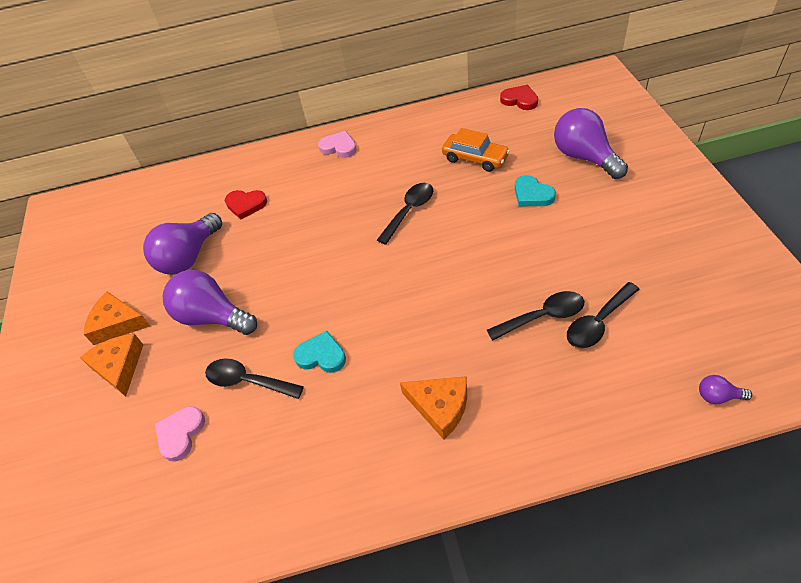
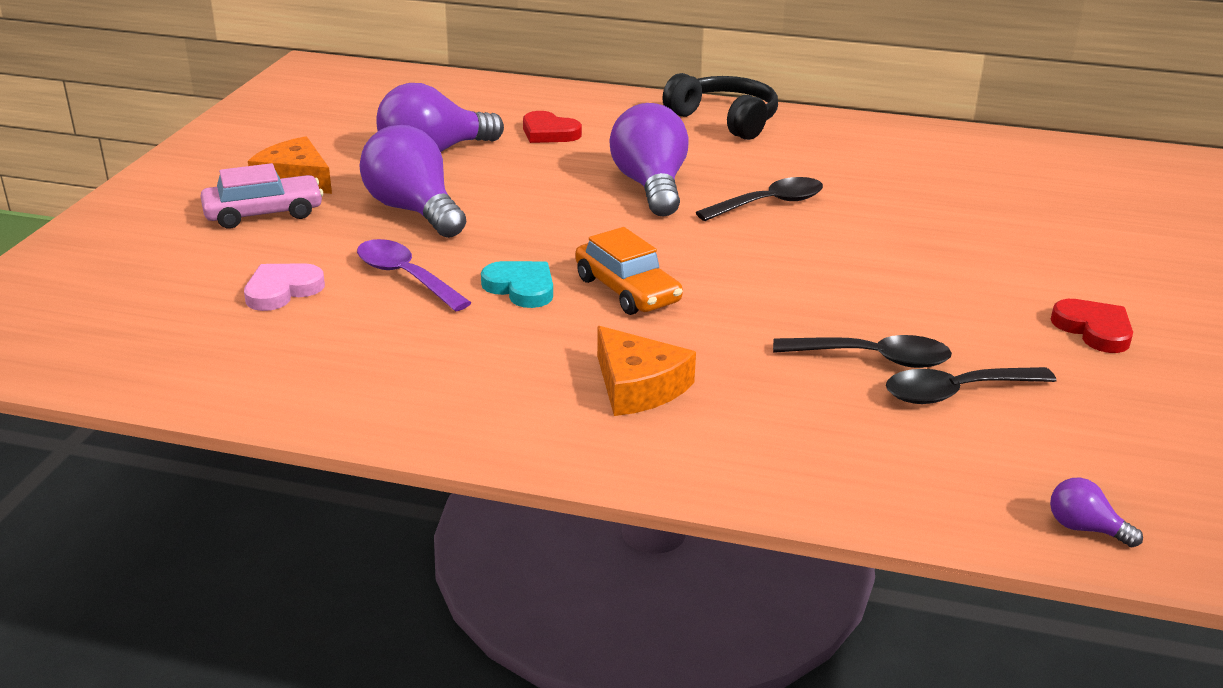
camera: 20 degrees right, 20 degrees down
orange cheese [80,334,143,396] -> pink car [200,163,323,229]
black spoon [205,358,304,399] -> purple spoon [357,239,472,311]
pink heart [318,131,357,158] -> black headphones [662,73,778,140]
orange car [442,128,510,172] -> orange car moved to [575,227,683,315]
red heart [500,85,538,110] -> red heart moved to [1051,299,1133,353]
turquoise heart [515,175,556,206] -> none
purple light bulb [554,108,628,179] -> purple light bulb moved to [609,103,688,217]

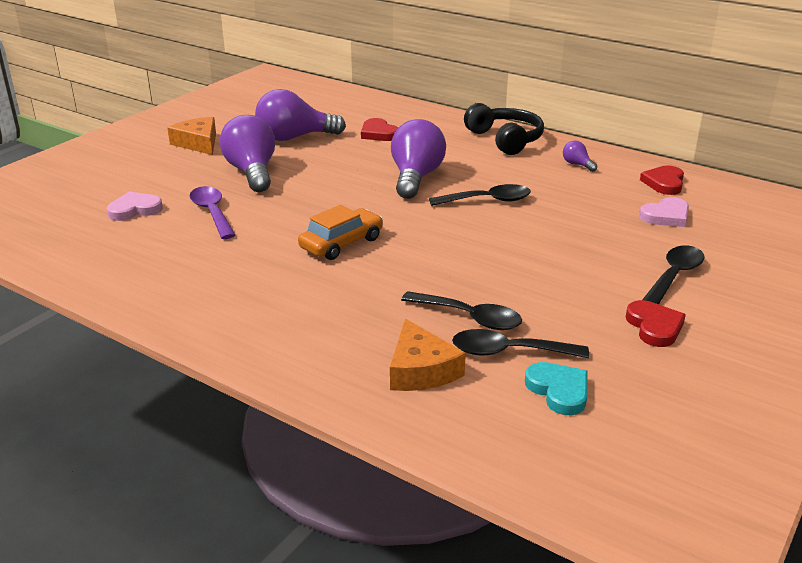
camera: 20 degrees right, 0 degrees up
pink car [200,163,323,229] -> none
turquoise heart [481,261,553,308] -> turquoise heart moved to [525,362,588,415]
orange car [575,227,683,315] -> orange car turned 120 degrees counterclockwise [298,205,383,260]
orange cheese [597,326,696,416] -> orange cheese moved to [390,319,466,391]
purple light bulb [1050,478,1143,547] -> purple light bulb moved to [563,141,597,172]
none -> pink heart [639,197,689,227]
none -> red heart [640,165,684,195]
none -> black spoon [642,246,704,304]

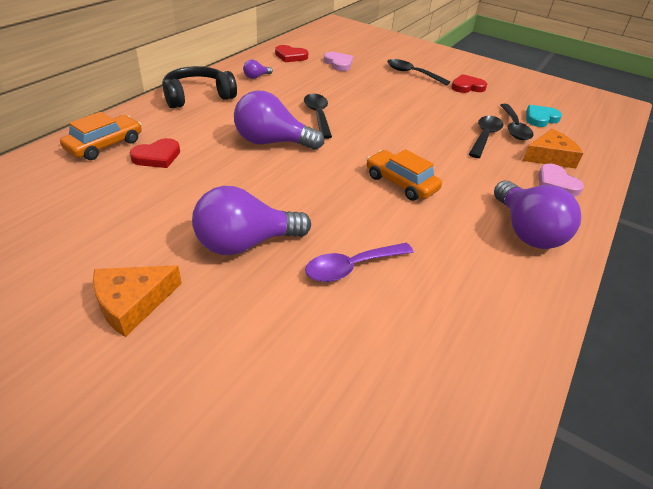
camera: 95 degrees left, 10 degrees up
pink heart [107,191,163,221] -> pink heart moved to [538,163,584,197]
purple light bulb [255,89,346,141] -> purple light bulb moved to [494,181,581,249]
none -> orange car [60,112,142,160]

